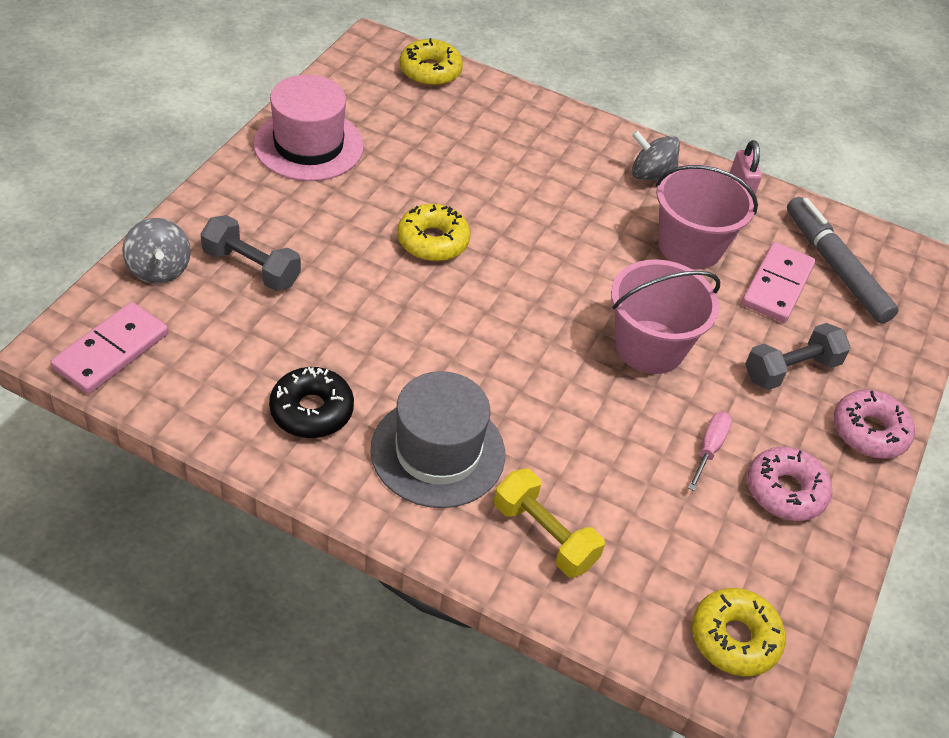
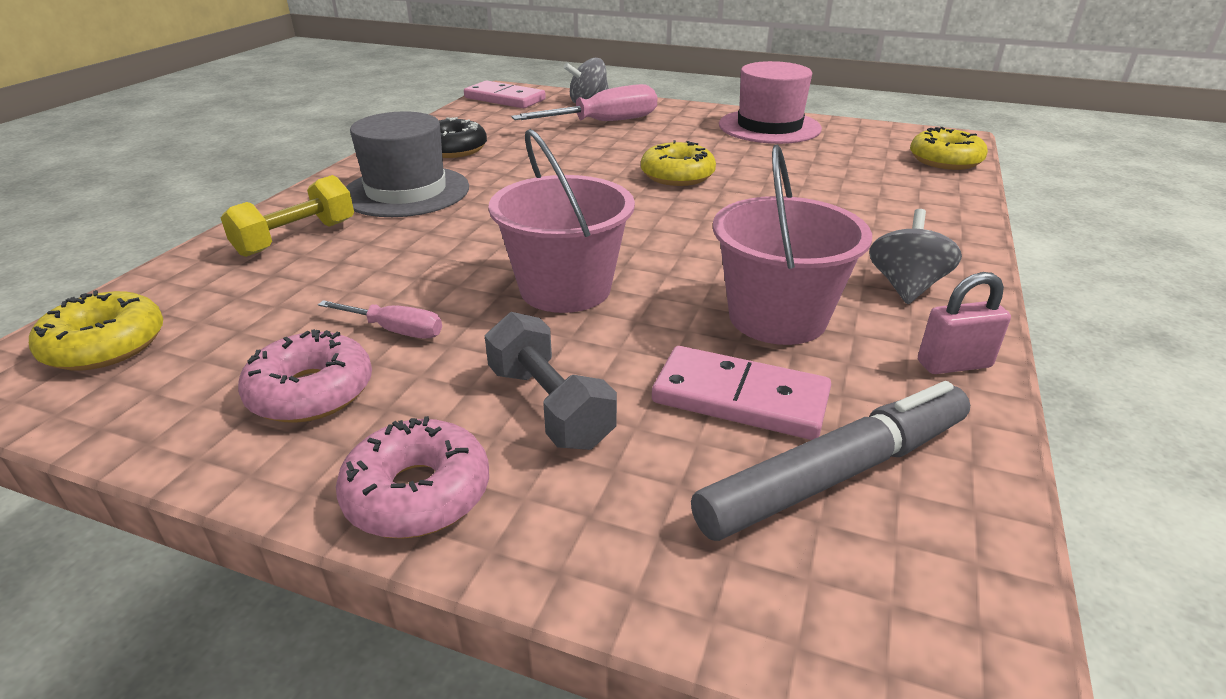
camera: 90 degrees right, 15 degrees down
grey dumbbell [201,215,301,291] -> pink screwdriver [511,84,657,121]

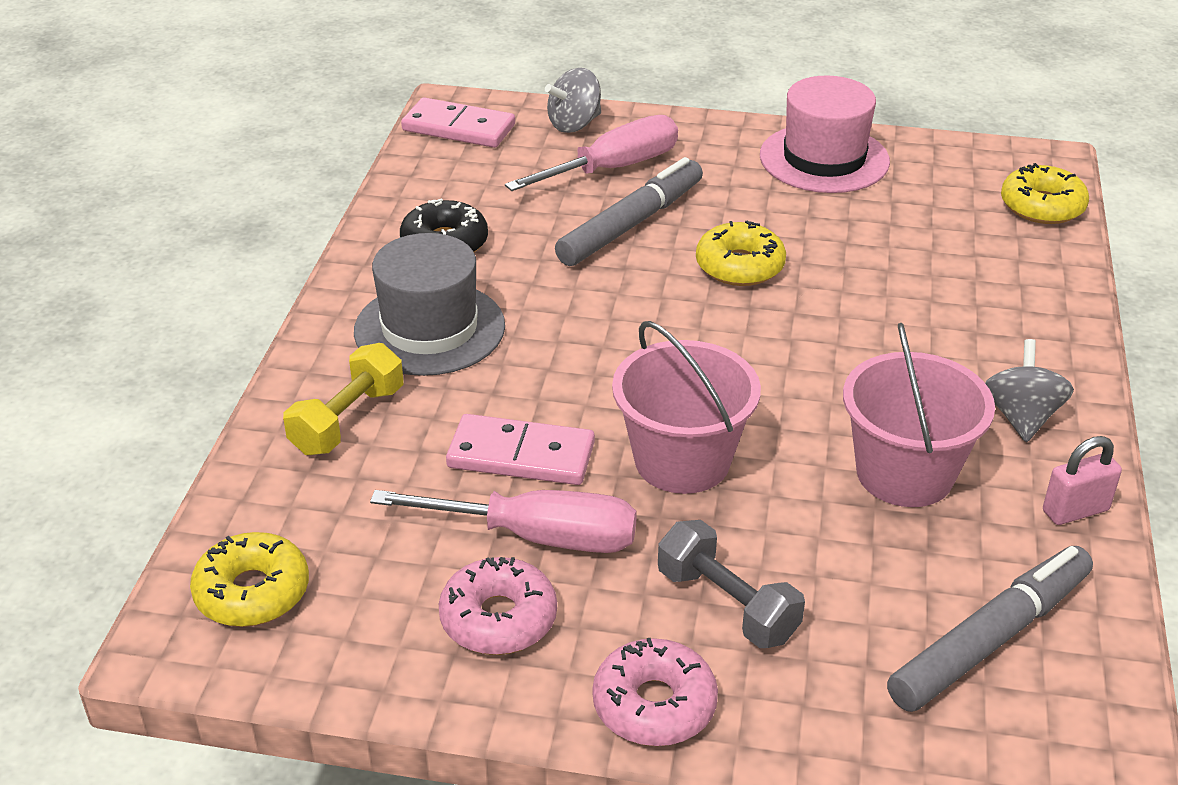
camera: 10 degrees left, 5 degrees up
pink screwdriver [318,300,442,339] -> pink screwdriver [370,490,637,553], size x1.91
pink domino [652,346,831,440] -> pink domino moved to [446,414,595,485]
none -> grey marker [555,157,703,266]

